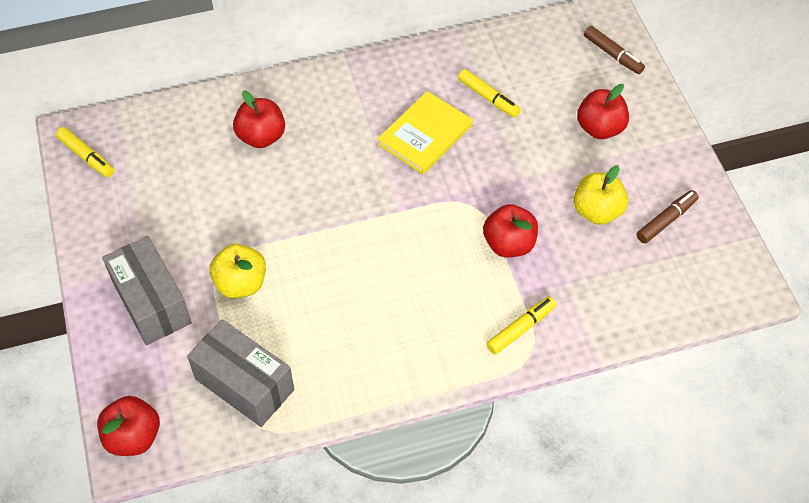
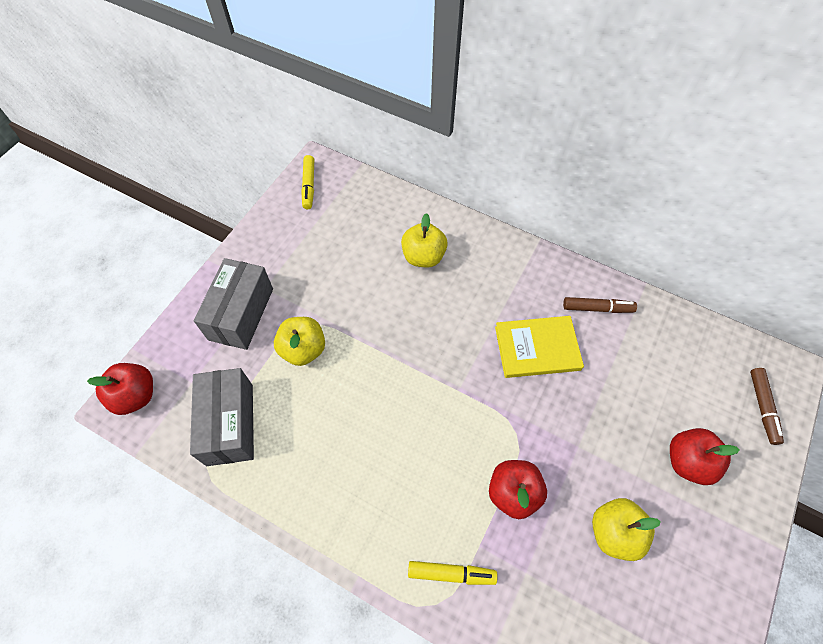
camera: 45 degrees right, 5 degrees up
red apple [233,90,285,148] -> yellow apple [401,213,448,267]
yellow marker [458,69,521,118] -> none
brown marker [637,190,699,244] -> brown marker moved to [563,297,637,313]

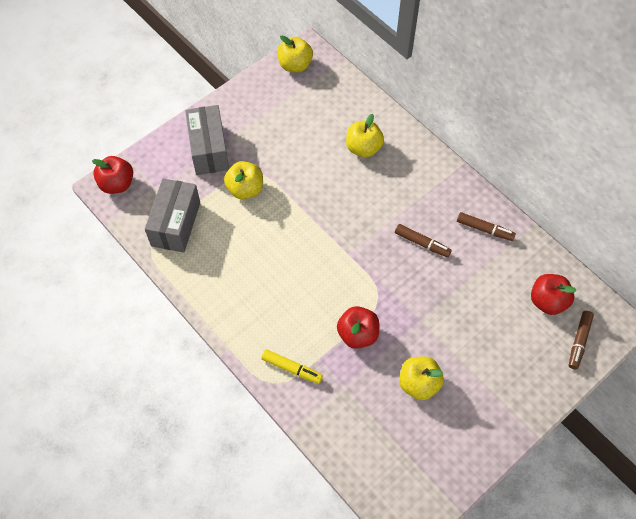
camera: 20 degrees right, 0 degrees up
grey box [194,258,273,350] -> grey box turned 45 degrees counterclockwise [185,105,229,175]
yellow marker [301,155,314,209] -> yellow apple [277,35,313,72]
yellow book [495,316,584,378] -> brown marker [395,224,452,258]
red apple [670,428,740,485] -> red apple moved to [531,274,577,315]

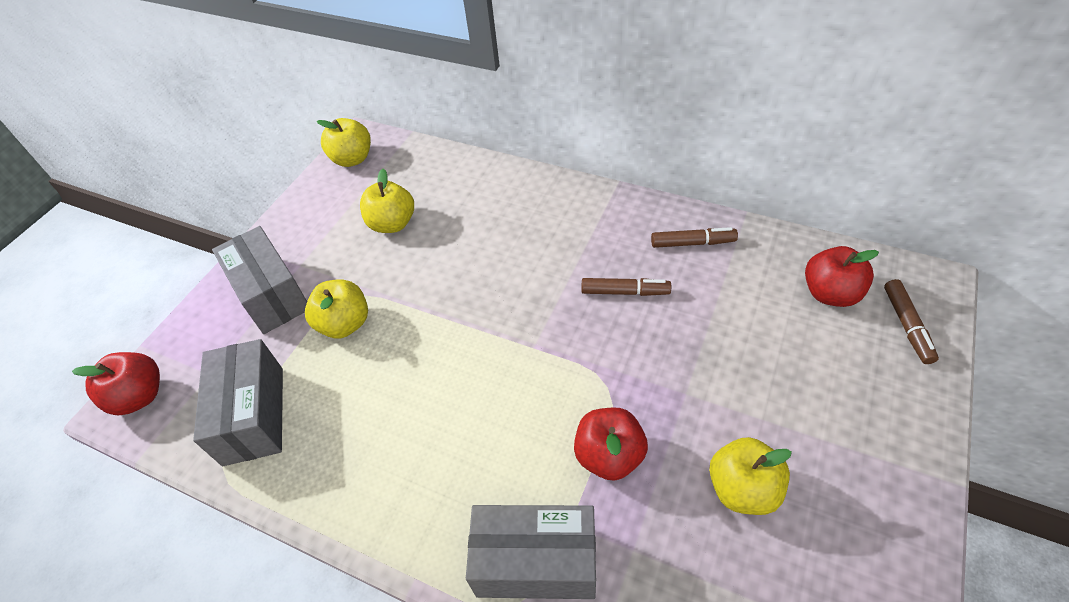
camera: 20 degrees left, 10 degrees down
yellow marker [261,349,323,384] -> grey box [466,505,596,599]
yellow apple [346,114,384,158] -> yellow apple moved to [360,169,414,233]

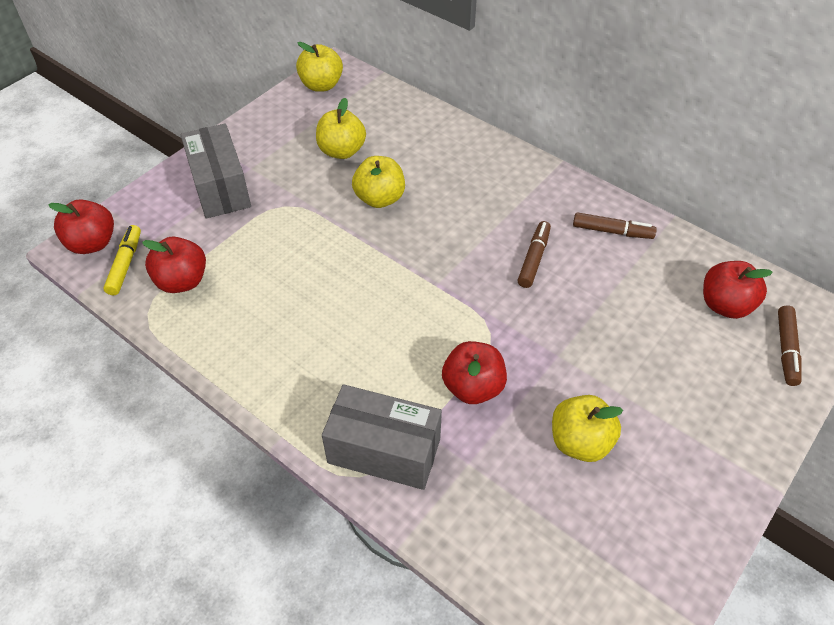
camera: 10 degrees right, 0 degrees up
grey box [193,339,283,466] -> red apple [142,237,206,293]
yellow apple [305,279,368,338] -> yellow apple moved to [352,156,405,208]
brown marker [582,278,671,296] -> brown marker turned 90 degrees counterclockwise [518,221,551,288]
none -> yellow marker [103,225,141,295]

